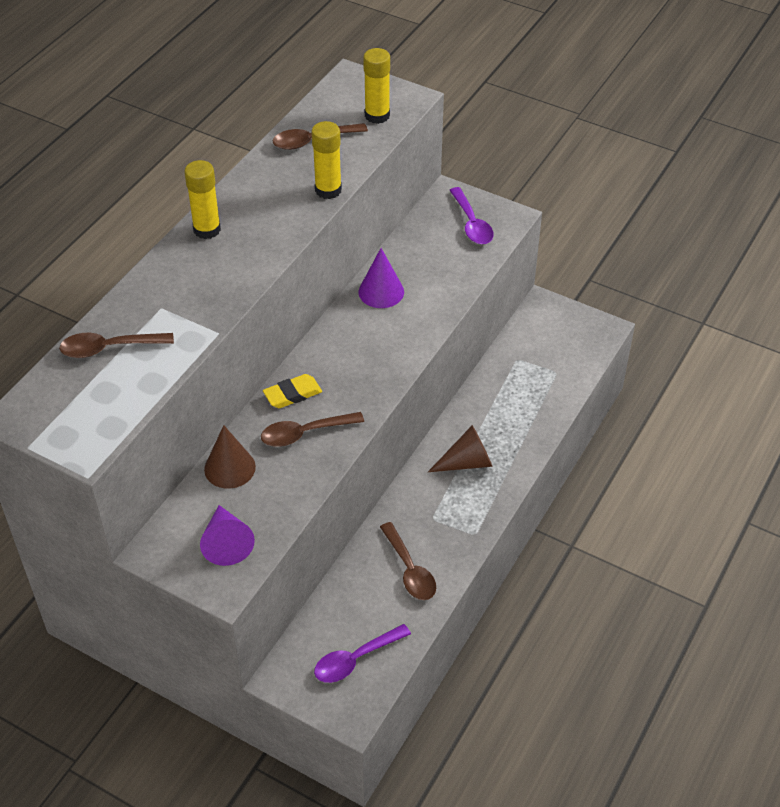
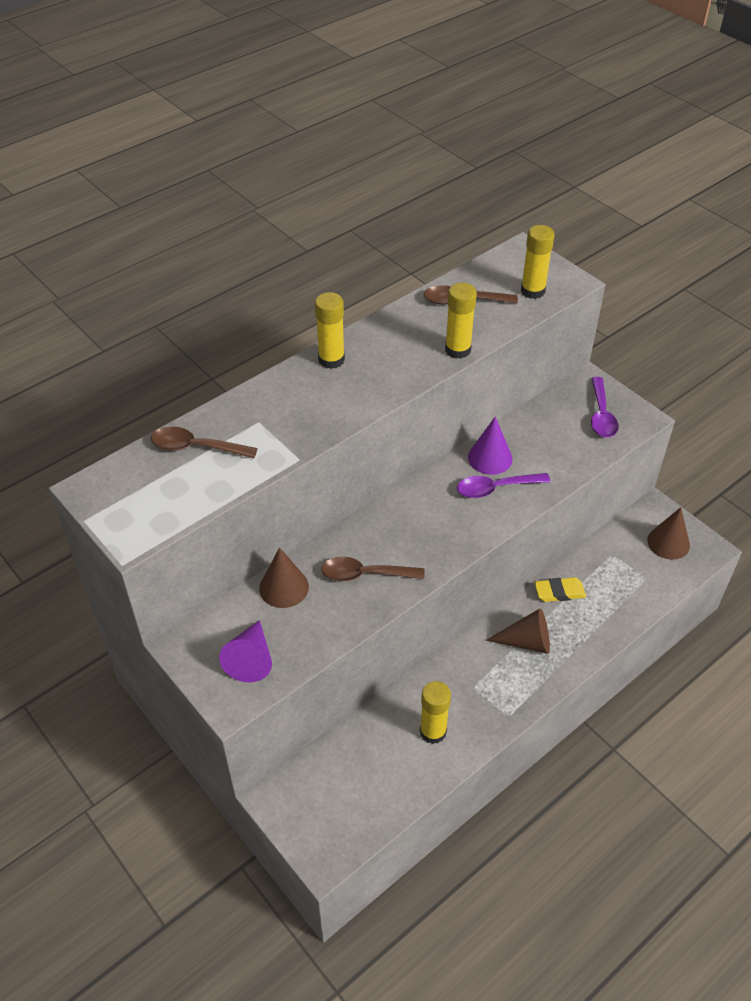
camera: 20 degrees right, 0 degrees up
yellow eraser [263,374,322,408] -> yellow eraser moved to [534,577,586,602]
purple spoon [314,624,411,683] -> purple spoon moved to [457,473,550,498]
brown spoon [380,522,436,600] -> yellow glue stick [420,681,451,744]
none -> brown cone [647,507,690,560]

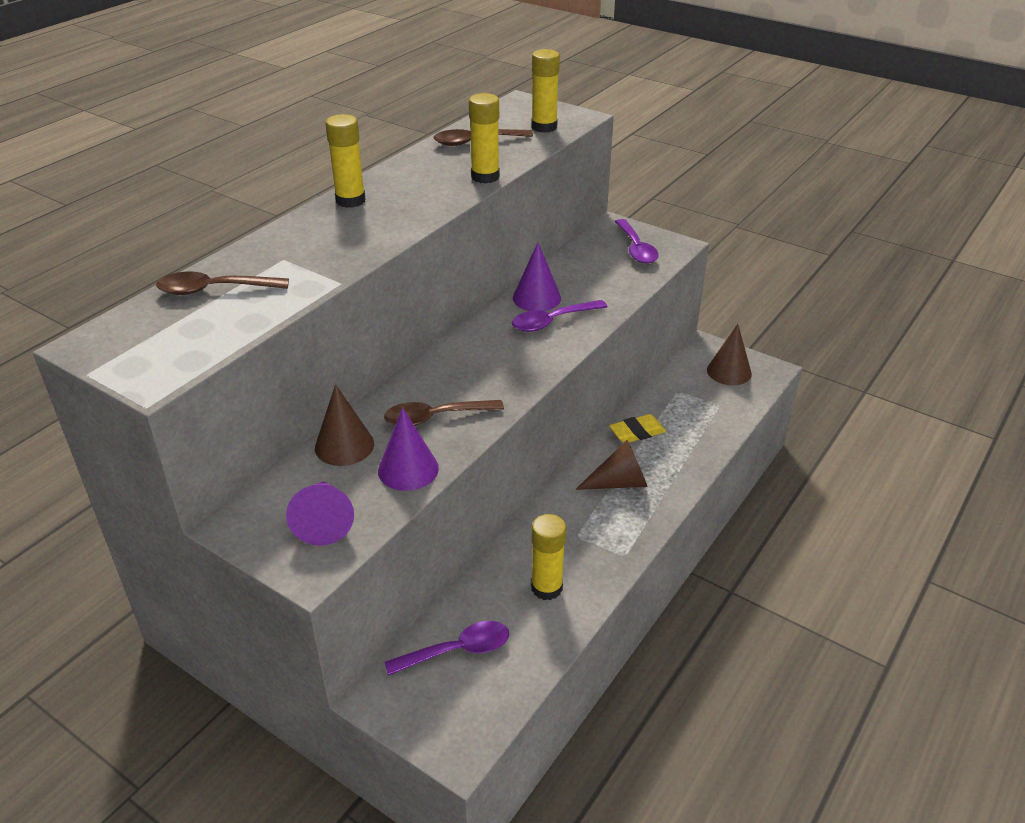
camera: 15 degrees left, 10 degrees down
none -> purple cone [378,408,439,491]
none -> purple spoon [384,621,510,676]

